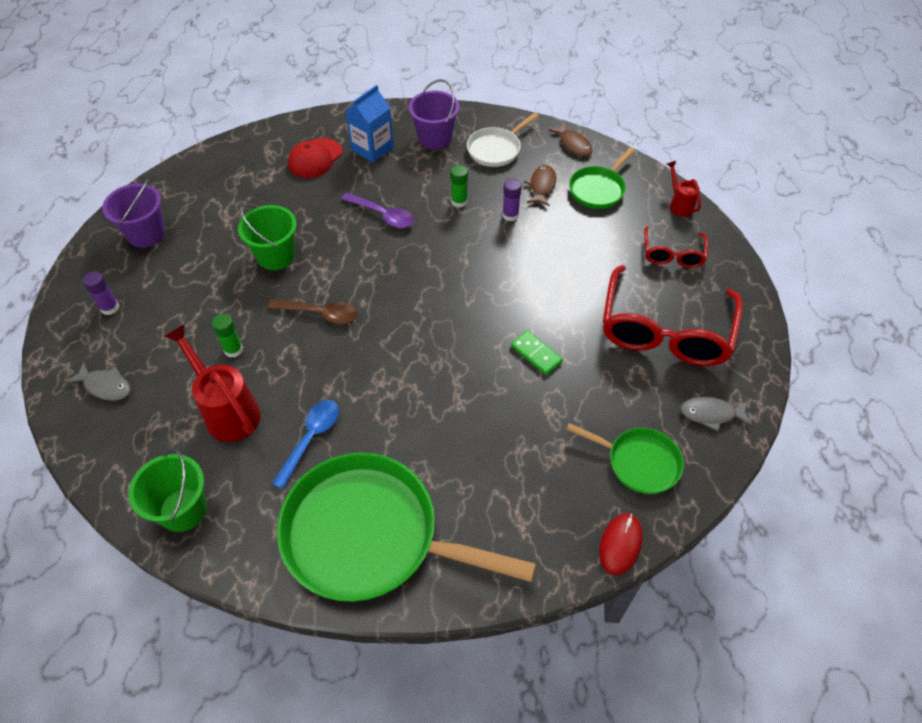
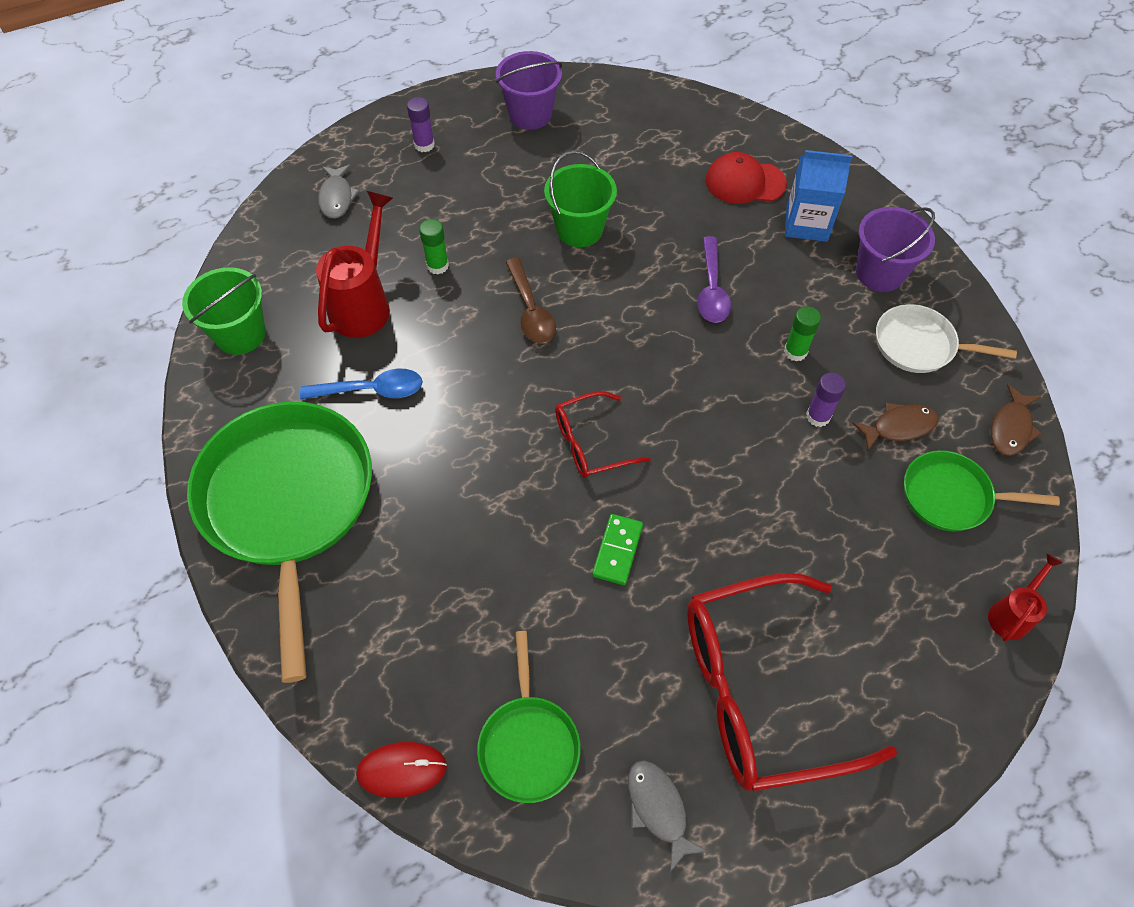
camera: 60 degrees right, 5 degrees up
red glasses [644,226,708,268] -> red glasses moved to [555,391,651,478]

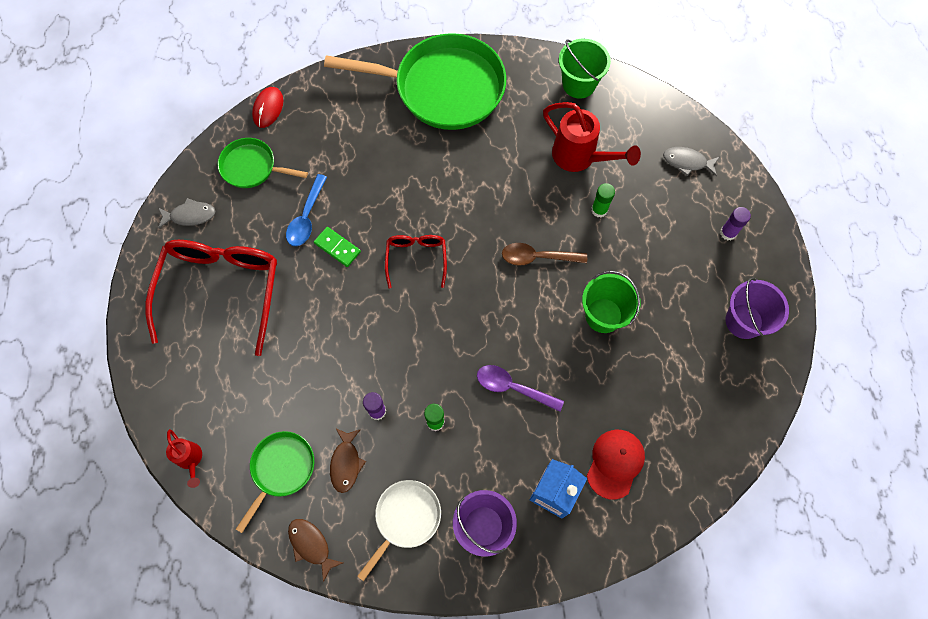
camera: 110 degrees right, 10 degrees up
blue spoon [300,369,423,400] -> blue spoon moved to [286,174,327,246]

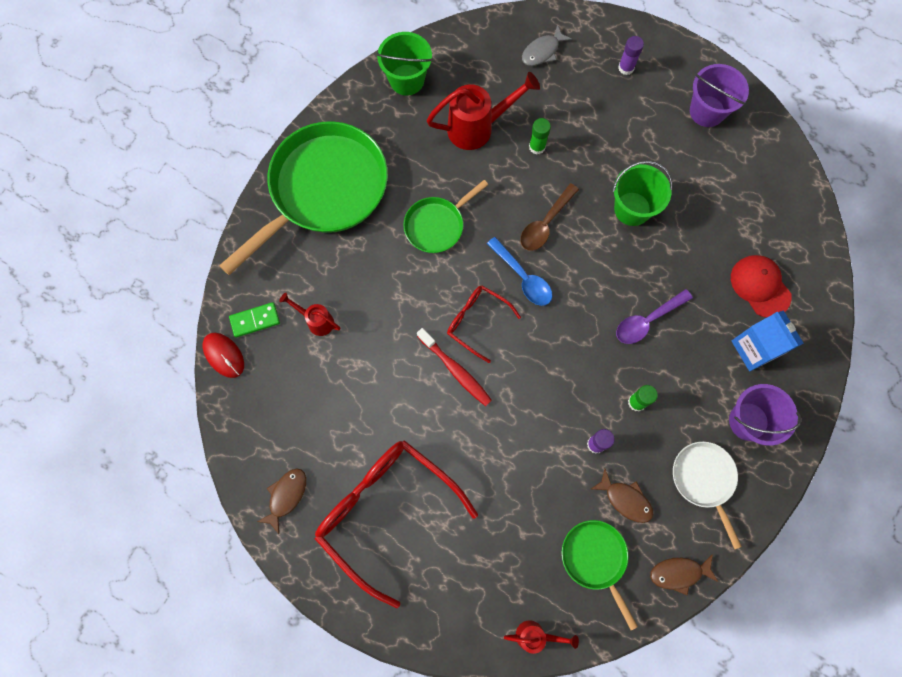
camera: 55 degrees left, 5 degrees up
grey fish [158,198,216,229] -> brown fish [257,468,306,534]
green pan [218,138,308,188] -> green pan moved to [403,180,488,253]
blue spoon [286,174,327,246] -> blue spoon moved to [487,237,552,306]
green domino [314,227,361,267] -> green domino moved to [229,302,280,337]
none -> red watering can [279,293,340,336]
none -> red toothbrush [417,328,492,406]

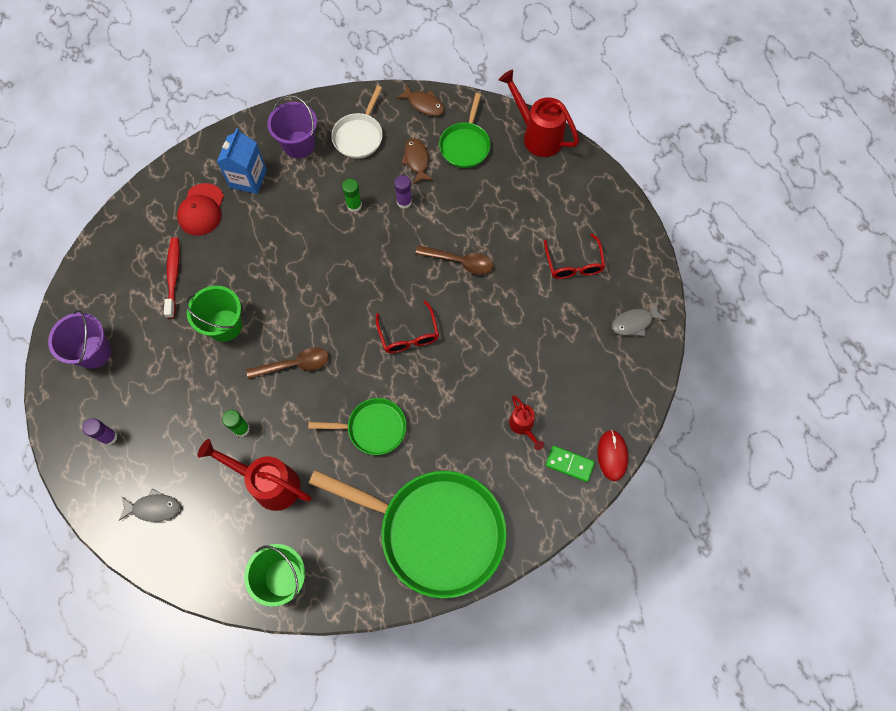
camera: 140 degrees left, 5 degrees down
green pan [219,121,388,275] -> green pan turned 150 degrees counterclockwise [309,470,507,598]
brown fish [257,468,306,534] -> grey fish [612,302,667,336]
red glasses [315,440,478,608] -> red glasses [544,234,605,279], size x0.51
red toothbrush [417,328,492,406] -> red toothbrush moved to [164,237,180,318]
blue spoon [487,237,552,306] -> none
red watering can [504,620,579,654] -> red watering can [499,69,579,157], size x1.83
purple spoon [616,289,693,344] -> none
none -> brown spoon [415,245,493,275]

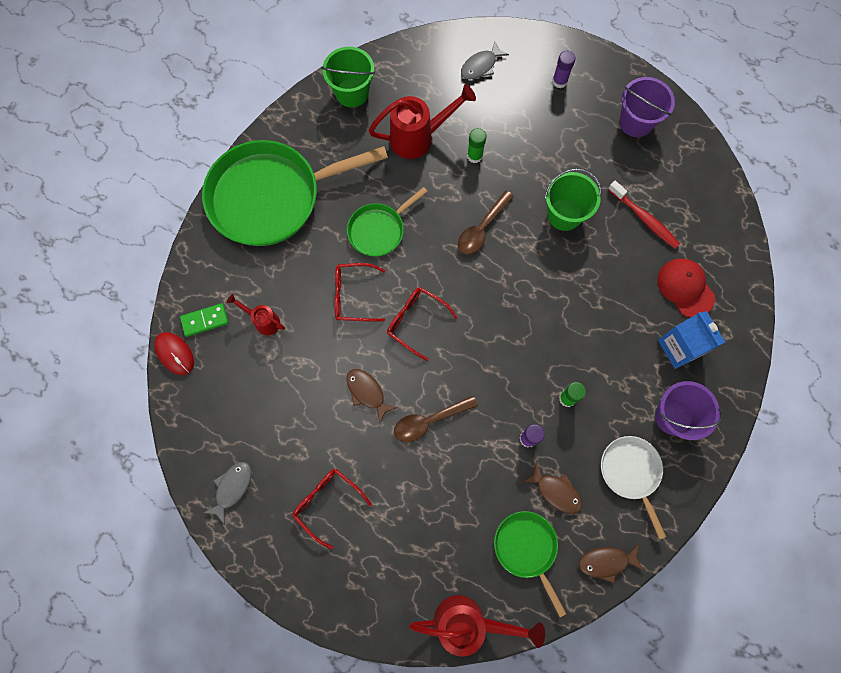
camera: 140 degrees right, 5 degrees up
none -> red glasses [335,263,385,322]
none -> brown fish [346,369,397,424]

